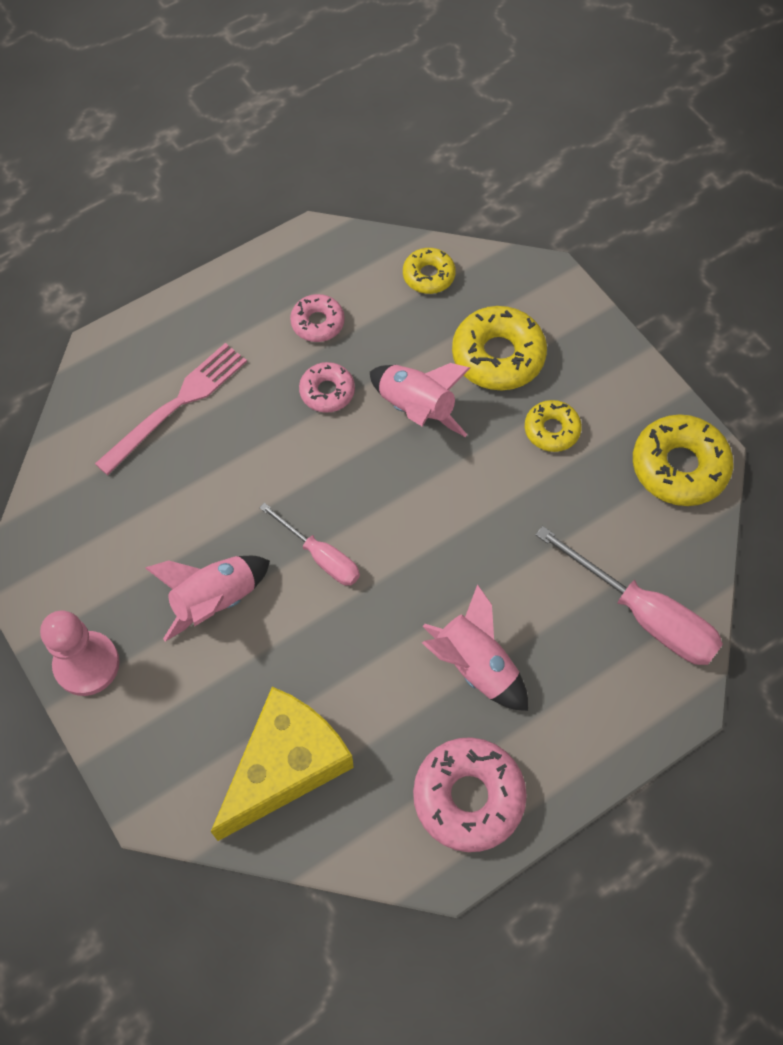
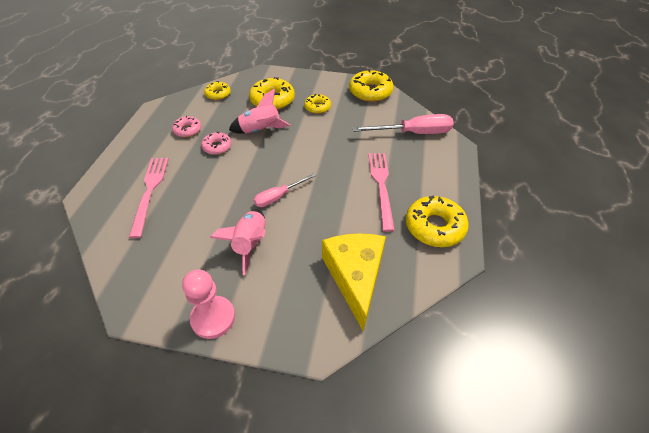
camera: 45 degrees left, 15 degrees down
pink screwdriver [259,503,360,585] -> pink screwdriver turned 150 degrees clockwise [254,173,316,207]
pink donut [413,737,527,852] -> yellow donut [406,195,469,247]
pink rocket [422,584,528,711] -> pink fork [368,153,395,232]

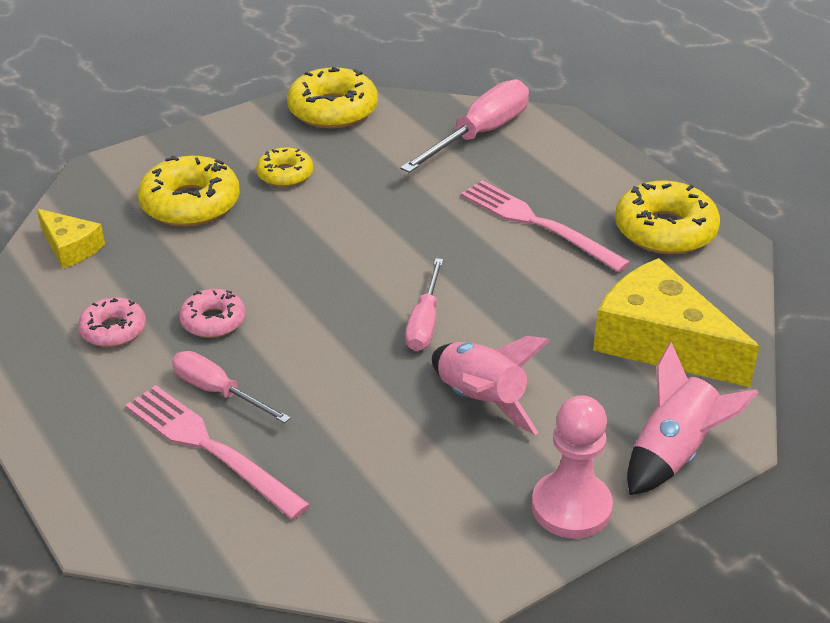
camera: 45 degrees left, 10 degrees down
yellow donut [204,81,231,100] -> yellow cheese [37,209,105,268]
pink rocket [229,89,290,134] -> pink rocket moved to [627,342,759,495]
none -> pink screwdriver [172,351,291,423]

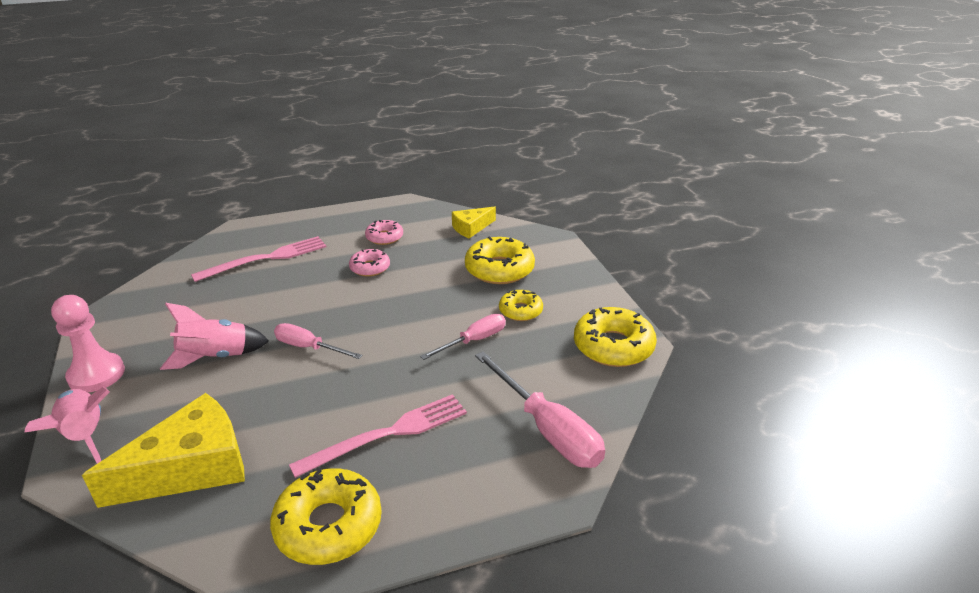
camera: 105 degrees right, 5 degrees down
pink screwdriver [172,351,291,423] -> pink screwdriver moved to [420,314,506,360]

